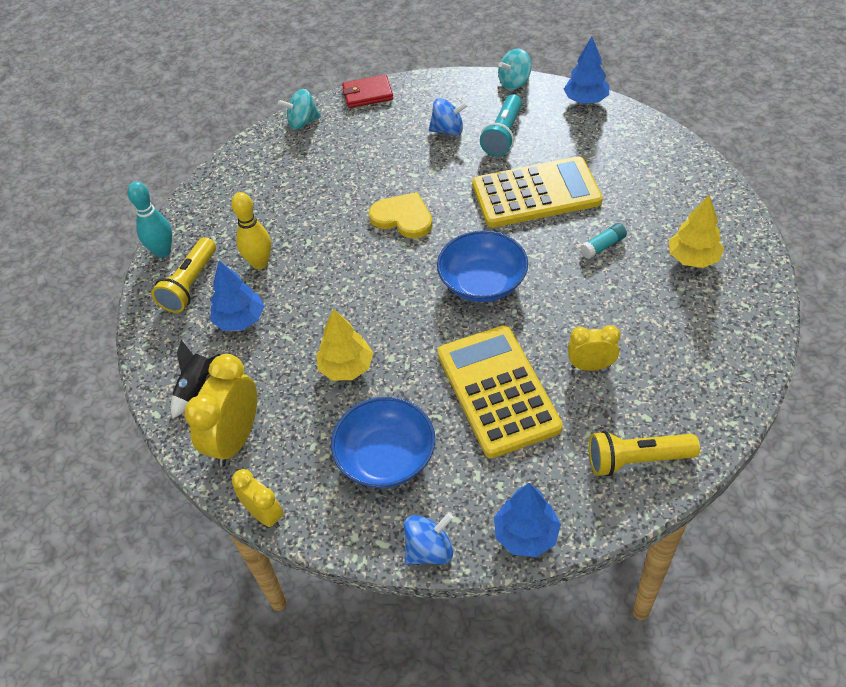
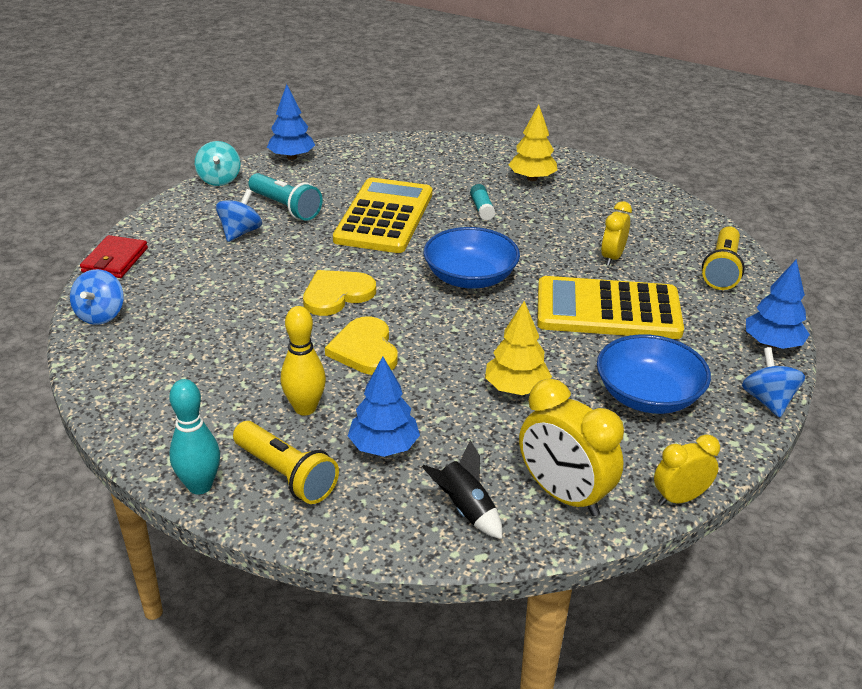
camera: 70 degrees left, 15 degrees down
turquoise spinning top [278,89,321,129] -> blue spinning top [70,269,124,325]
none -> yellow heart [325,316,398,375]

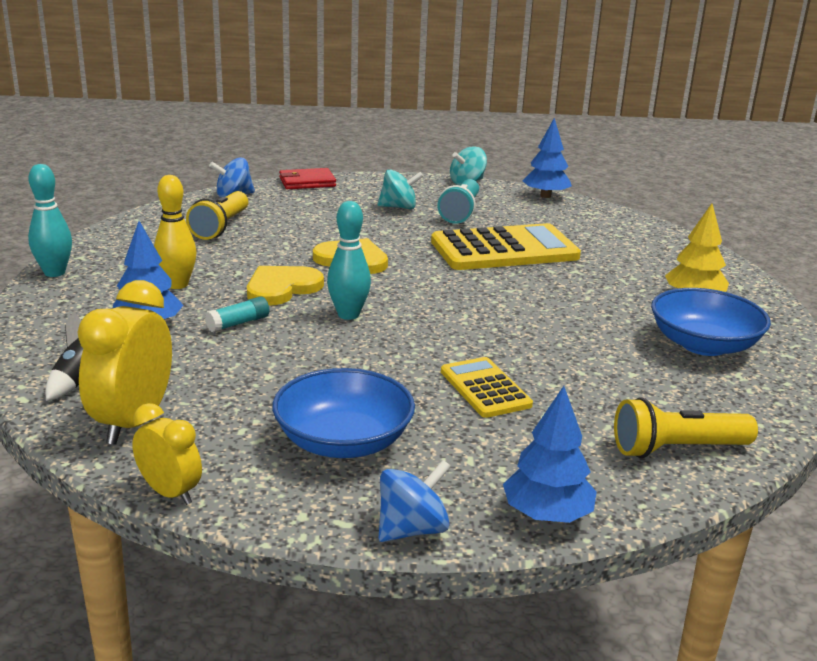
camera: 60 degrees right, 10 degrees down
blue spinning top [216,189,262,242] -> turquoise spinning top [377,169,423,209]
yellow flashlight [233,421,339,504] -> yellow flashlight moved to [186,191,248,240]
blue bowl [423,227,520,289] -> blue bowl moved to [651,288,771,356]
turquoise glue stick [470,184,495,220] -> turquoise glue stick moved to [205,296,269,332]
yellow tree [485,301,552,395] -> none
yellow calculator [537,276,684,339] -> yellow calculator [441,357,533,418], size x0.54
yellow clock [601,201,632,266] -> none
none -> turquoise bowling pin [327,201,371,320]

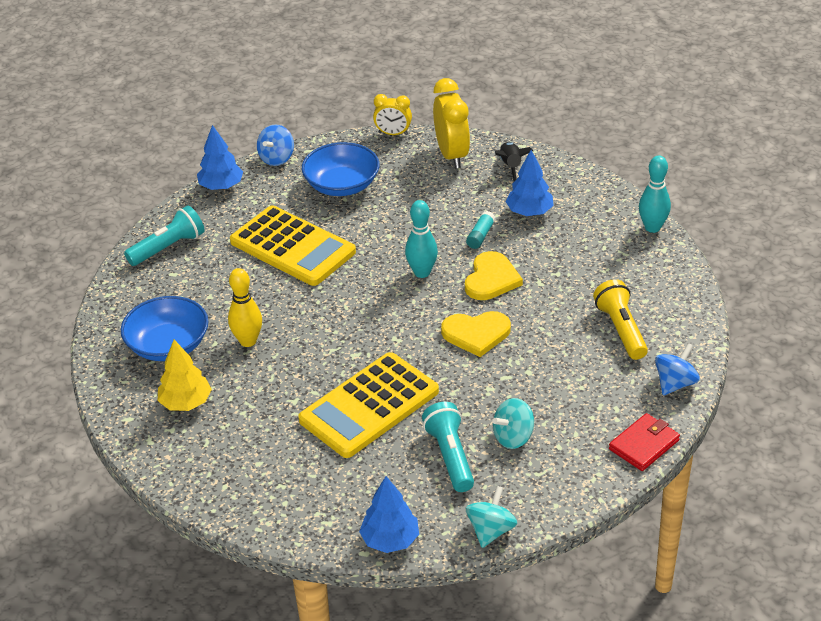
camera: 155 degrees right, 15 degrees up
yellow bowling pin [154,175,197,289] -> yellow bowling pin moved to [228,268,262,347]
yellow calculator [441,357,533,418] -> yellow calculator [230,205,356,286], size x1.84
yellow flashlight [614,397,758,458] -> turquoise flashlight [124,205,205,266]

